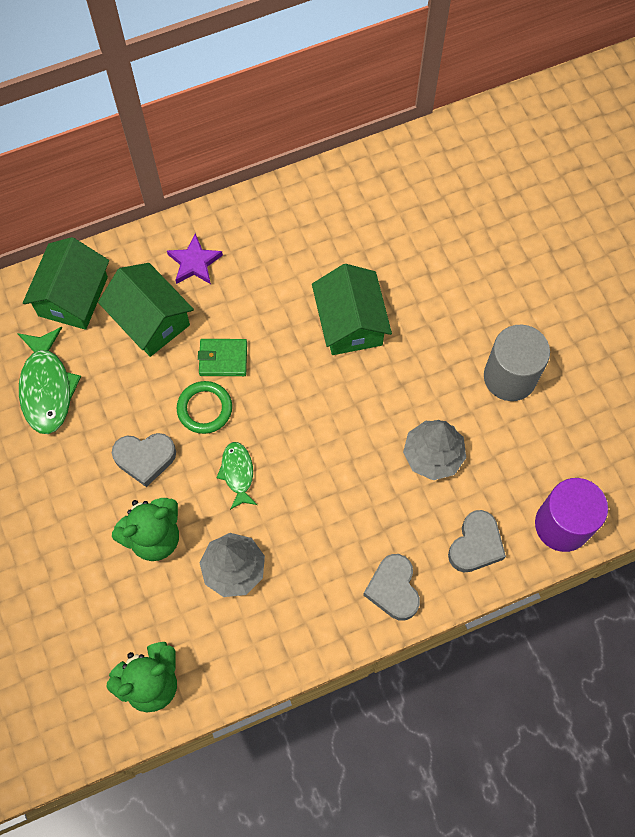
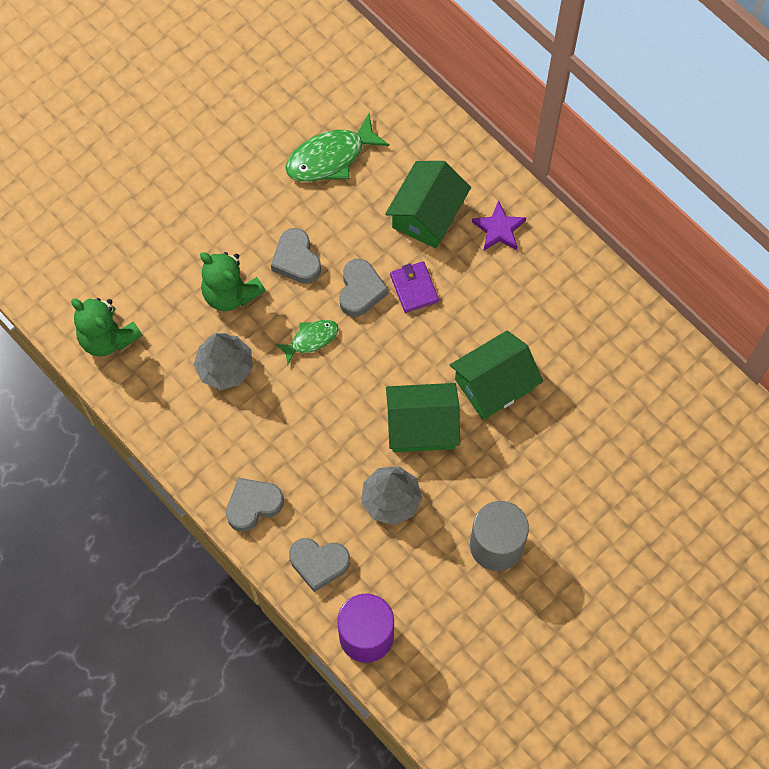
camera: 70 degrees right, 0 degrees up
green house [23,237,109,330] -> green house moved to [386,383,460,452]
green ring [177,381,232,434] -> grey heart [339,259,388,317]
green wallet [198,339,247,376] -> purple wallet [390,261,439,313]

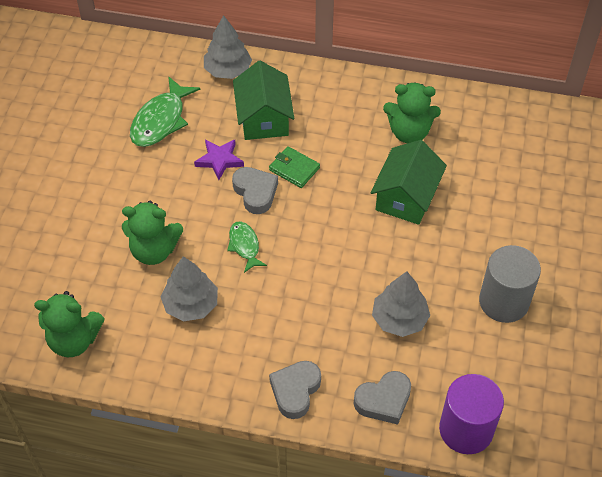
camera: 35 degrees left, 15 degrees down
grey heart [271,228,321,284] -> none
green fish [275,320,339,364] -> green fish turned 45 degrees counterclockwise [227,221,267,273]
green house [386,383,460,452] -> none
purple wallet [390,261,439,313] -> green wallet [269,146,320,188]
purple star [472,200,526,251] -> purple star moved to [194,140,244,180]
none -> grey tree [204,15,252,79]
none -> green teddy bear [383,83,441,143]

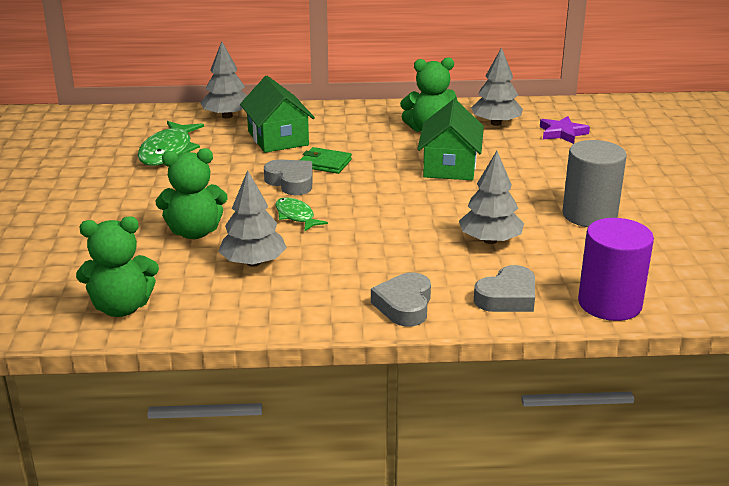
camera: 15 degrees left, 25 degrees down
purple star [194,140,244,180] -> purple star moved to [540,116,590,144]
none -> grey tree [471,47,523,126]

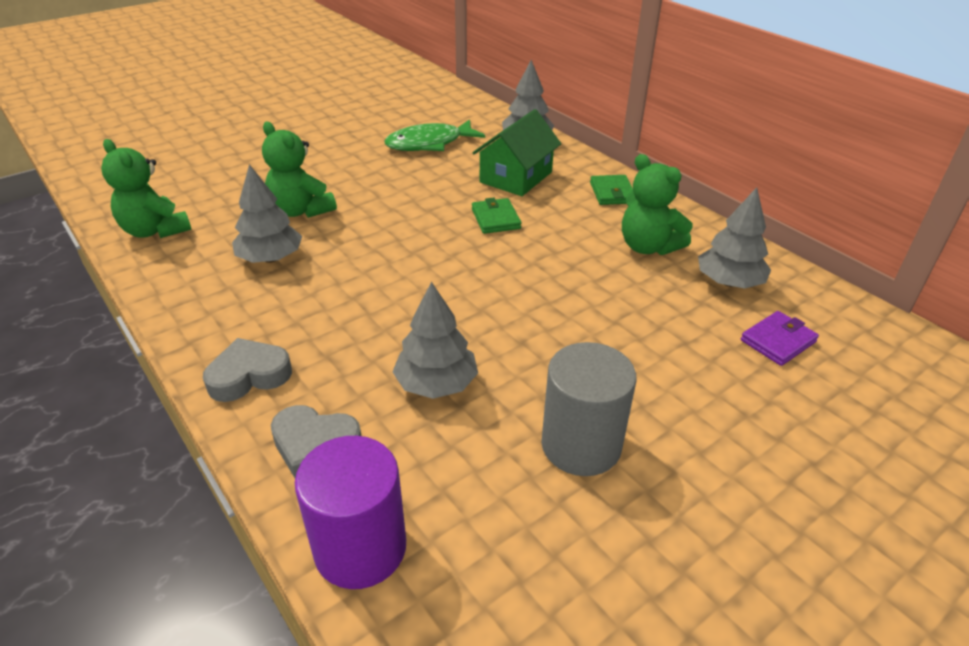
camera: 55 degrees right, 10 degrees up
grey heart [264,159,313,195] -> none
green fish [275,197,328,231] -> none
green house [418,99,484,180] -> none
purple star [540,116,590,144] -> purple wallet [741,311,819,366]
none -> green wallet [590,175,633,205]

